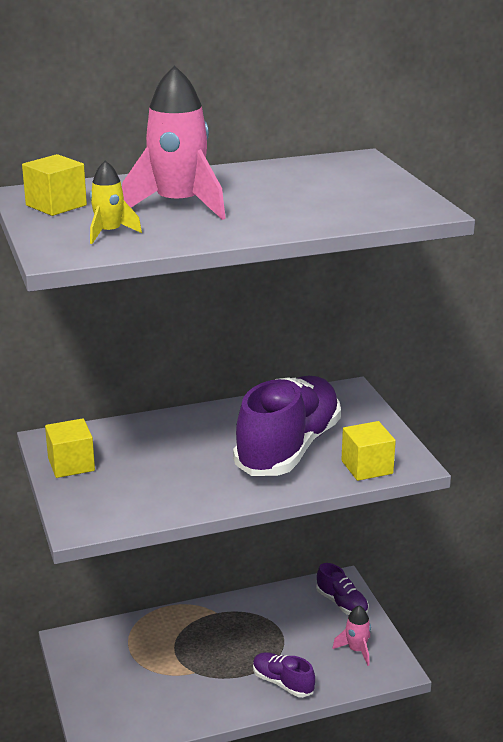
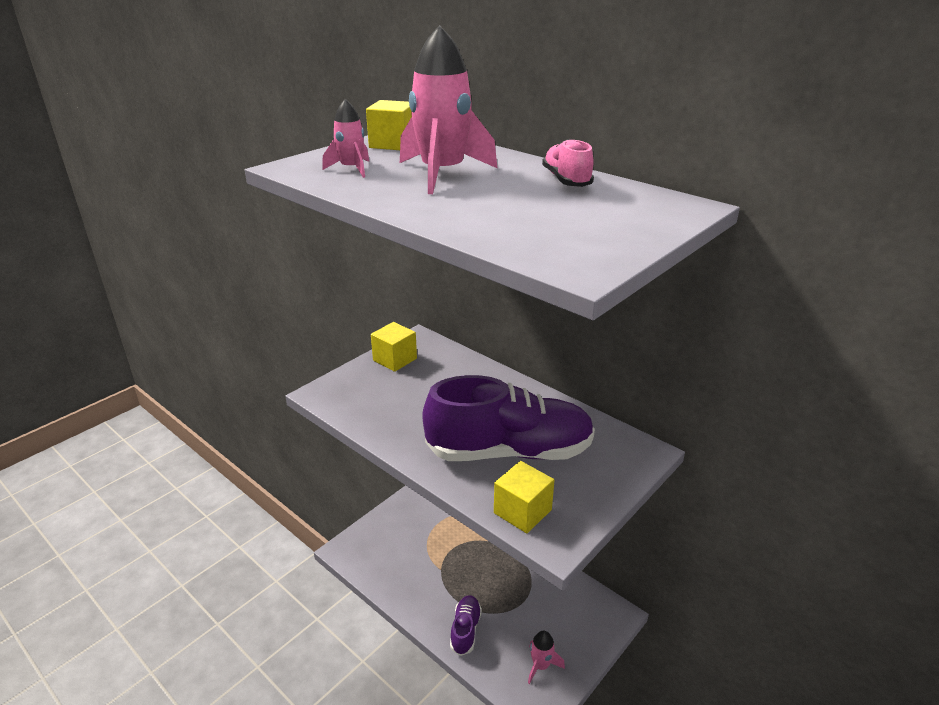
camera: 60 degrees right, 5 degrees up
yellow rocket [90,161,142,244] -> pink rocket [322,99,369,178]
purple shoe [316,563,369,615] -> none
none -> pink shoe [542,139,594,187]

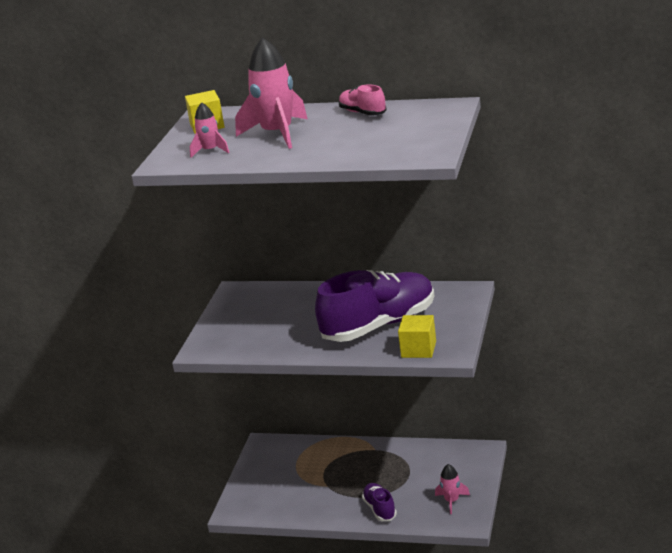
camera: 25 degrees left, 5 degrees down
yellow cube [371,322,417,372] -> none

